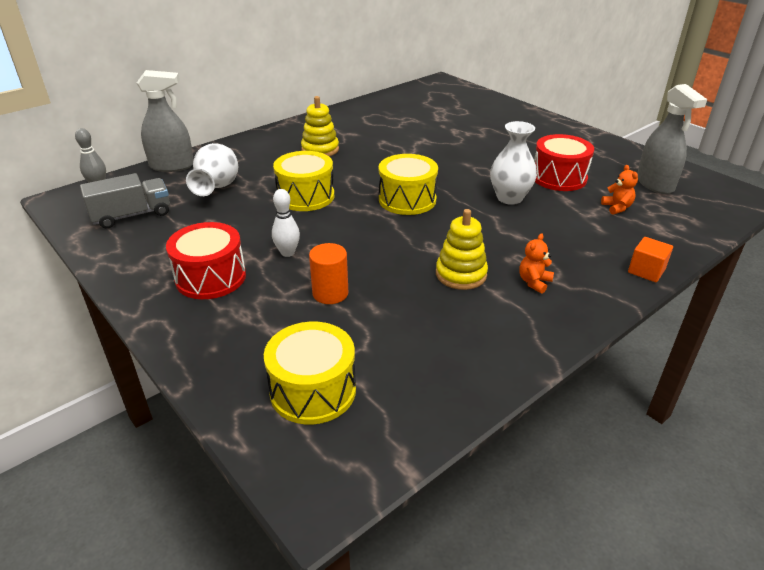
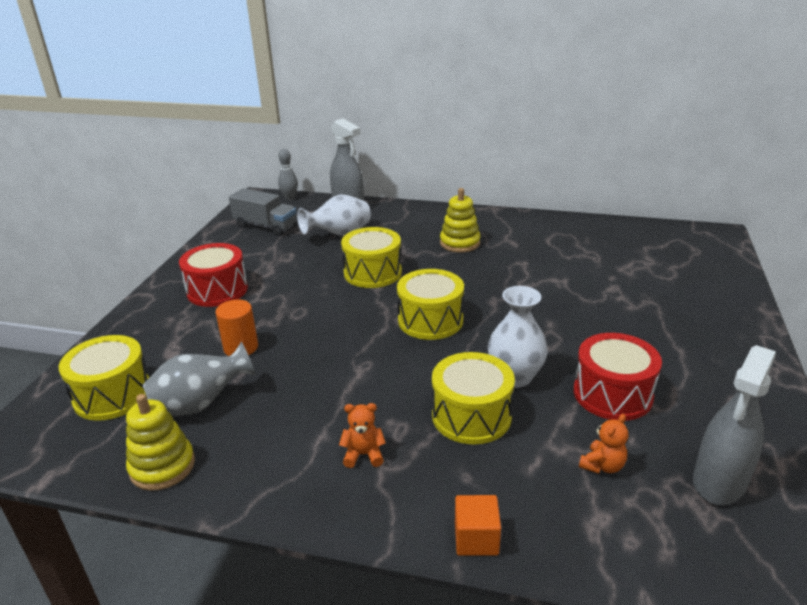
camera: 55 degrees right, 5 degrees down
white bowling pin [272,189,300,257] -> none
yellow stacking toy [436,209,488,290] -> yellow stacking toy moved to [126,394,195,491]
none -> grey vase [143,342,256,415]
none -> yellow drum [432,352,515,444]

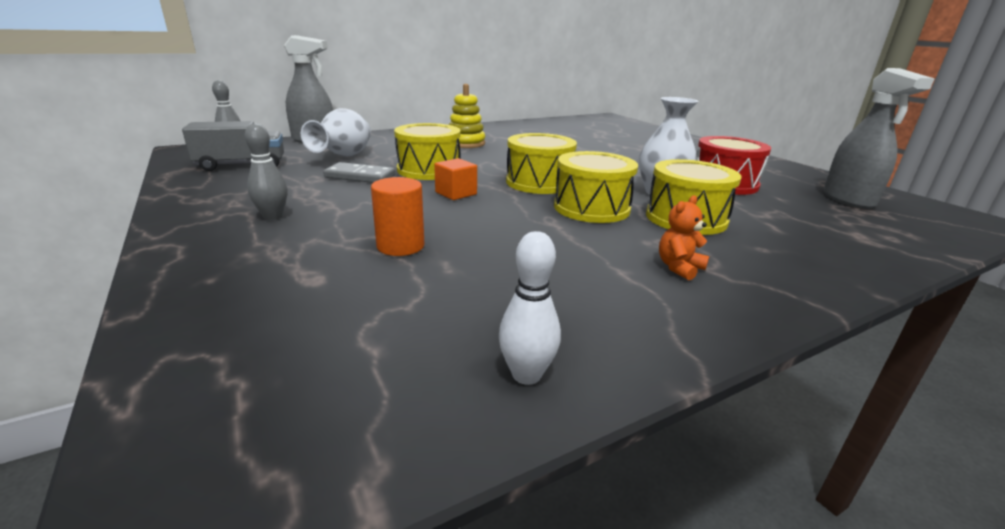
camera: 45 degrees left, 5 degrees down
yellow drum [59,335,150,421] -> yellow drum moved to [554,151,638,223]
yellow stacking toy [126,394,195,491] -> white bowling pin [499,231,561,385]
grey vase [143,342,256,415] -> none
red drum [179,243,248,307] -> grey bowling pin [245,123,287,220]
orange cube [455,495,501,556] -> orange cube moved to [434,158,477,200]
orange teddy bear [579,414,628,474] -> none
none -> grey domino [323,162,396,183]

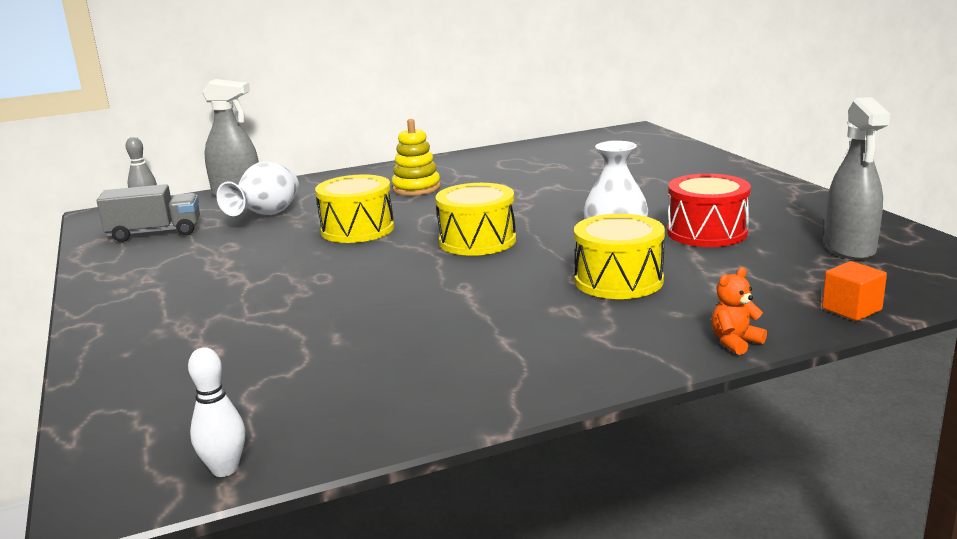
camera: 10 degrees right, 5 degrees down
grey bowling pin [245,123,287,220] -> none
grey domino [323,162,396,183] -> none
orange cylinder [371,177,425,256] -> none
orange cube [434,158,477,200] -> orange cube moved to [822,261,887,321]
white bowling pin [499,231,561,385] -> white bowling pin moved to [188,347,245,477]
yellow drum [554,151,638,223] -> none
orange teddy bear [659,195,709,280] -> orange teddy bear moved to [712,267,767,355]

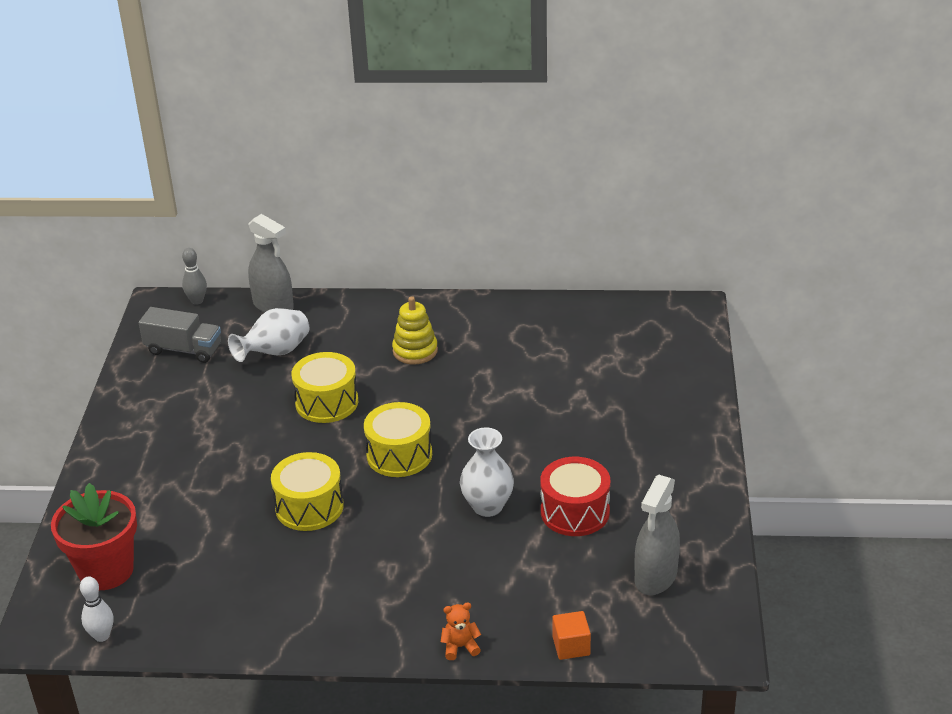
camera: 25 degrees right, 15 degrees up
yellow drum [574,214,665,299] -> yellow drum moved to [271,452,344,531]
none -> red flower pot [51,483,137,590]

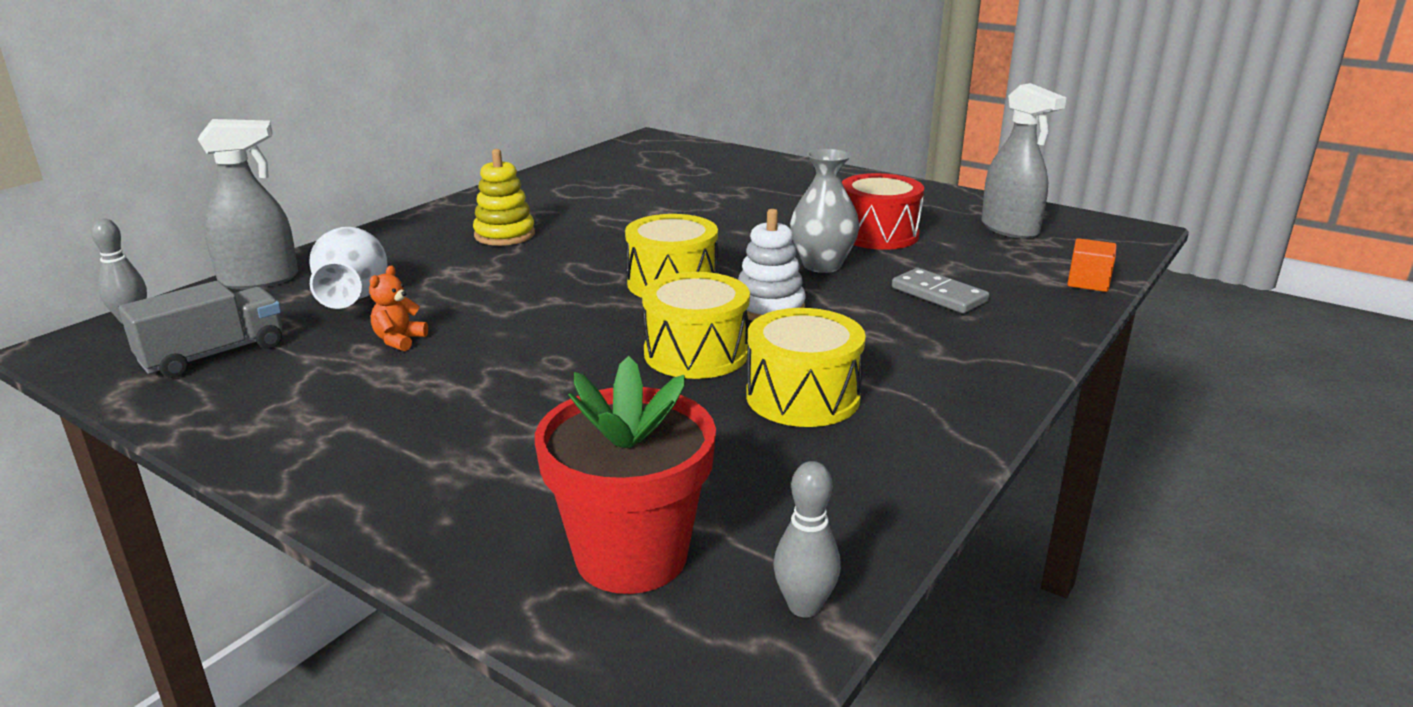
camera: 60 degrees left, 10 degrees down
white bowling pin [80,577,114,642] -> grey bowling pin [774,461,841,617]
yellow drum [291,352,358,423] -> yellow drum moved to [746,308,866,427]
orange teddy bear [441,603,481,660] -> orange teddy bear moved to [369,265,428,351]
white vase [460,428,514,517] -> grey vase [790,148,859,273]
none -> white stacking toy [738,209,806,321]
none -> grey domino [892,268,989,314]

